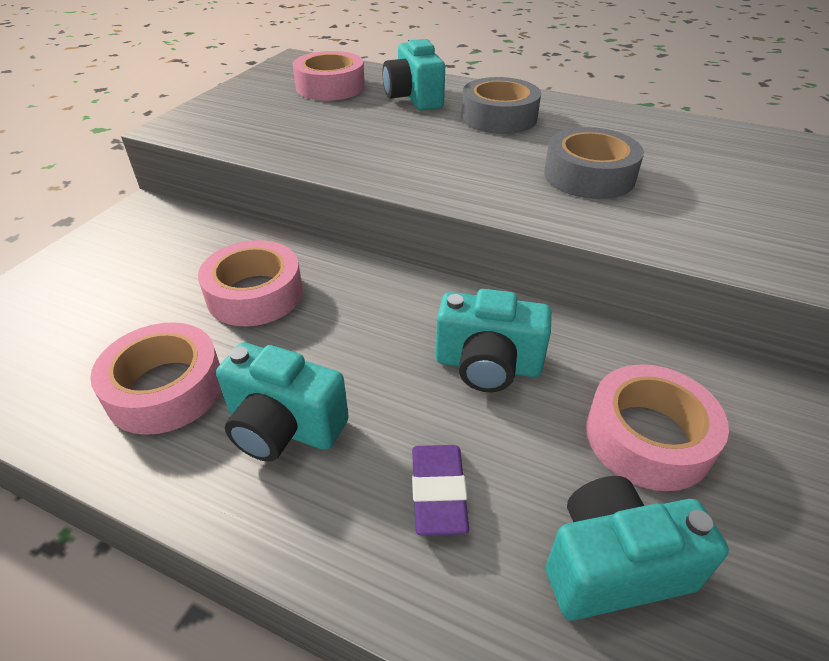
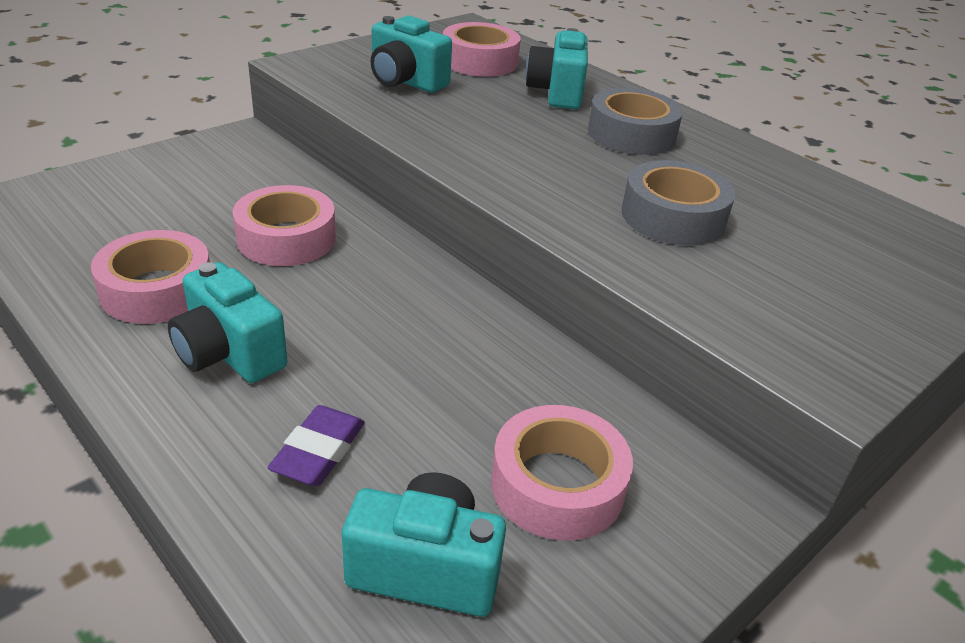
camera: 20 degrees right, 5 degrees down
turquoise camera [436,289,552,392] -> turquoise camera moved to [371,16,452,93]

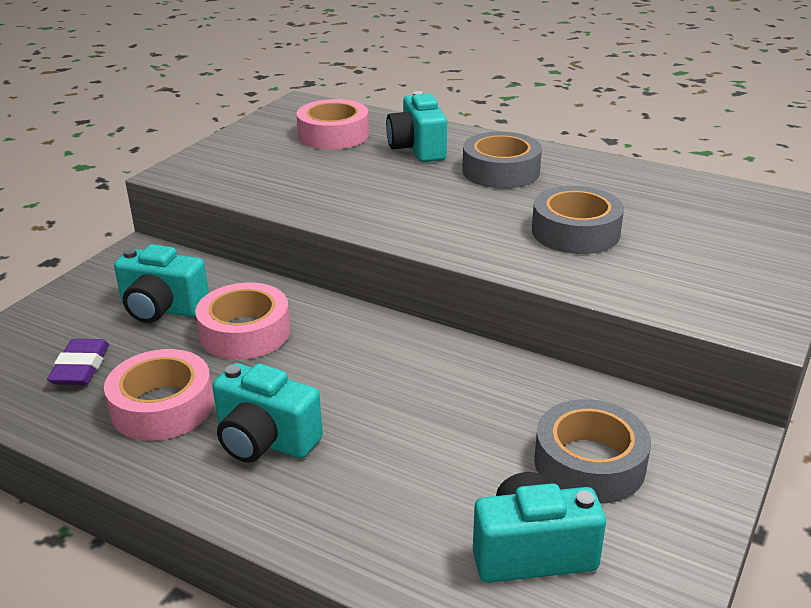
camera: 15 degrees left, 5 degrees down
purple eraser [268,405,365,486] -> purple eraser moved to [47,339,109,385]
turquoise camera [371,16,452,93] -> turquoise camera moved to [114,244,209,323]
pink tape [491,405,633,541] -> grey tape [534,399,651,504]

